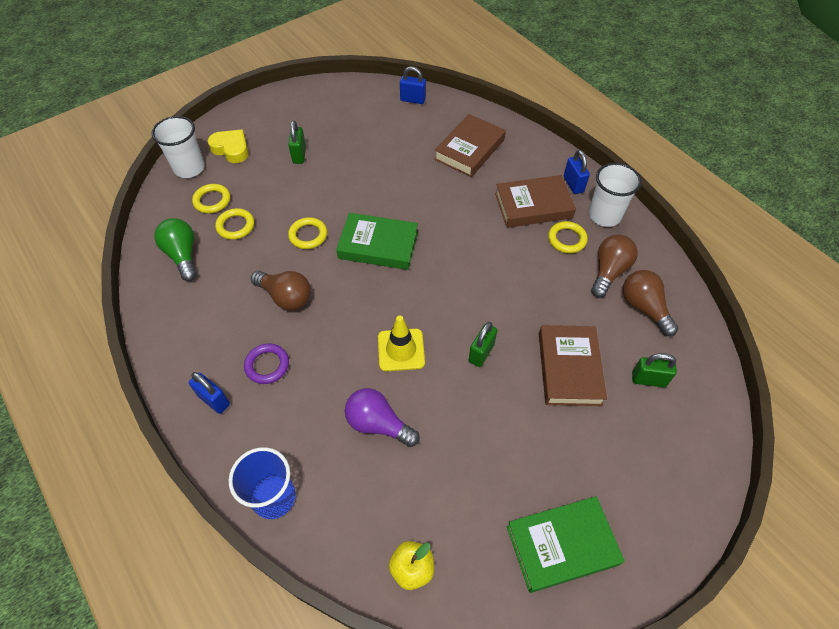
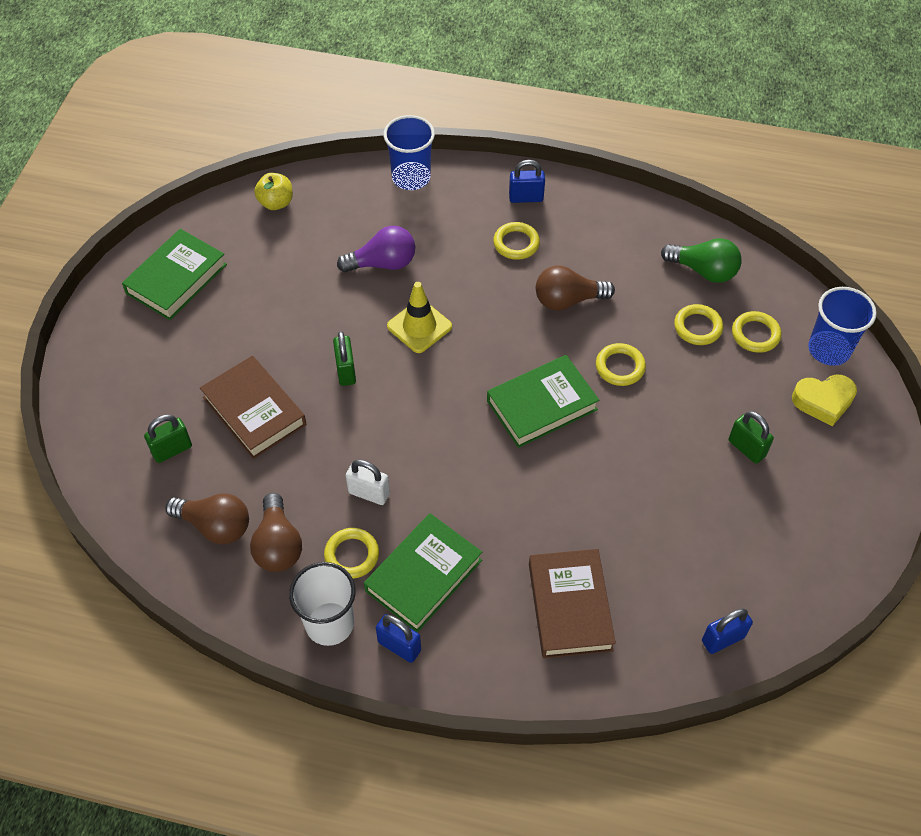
camera: 140 degrees right, 0 degrees up
white cup [152,116,205,178] -> blue cup [808,287,877,366]
purple ring [244,343,289,384] -> yellow ring [493,222,540,260]
brown book [495,175,576,228] -> green book [364,513,482,633]
none -> white padlock [346,460,390,505]

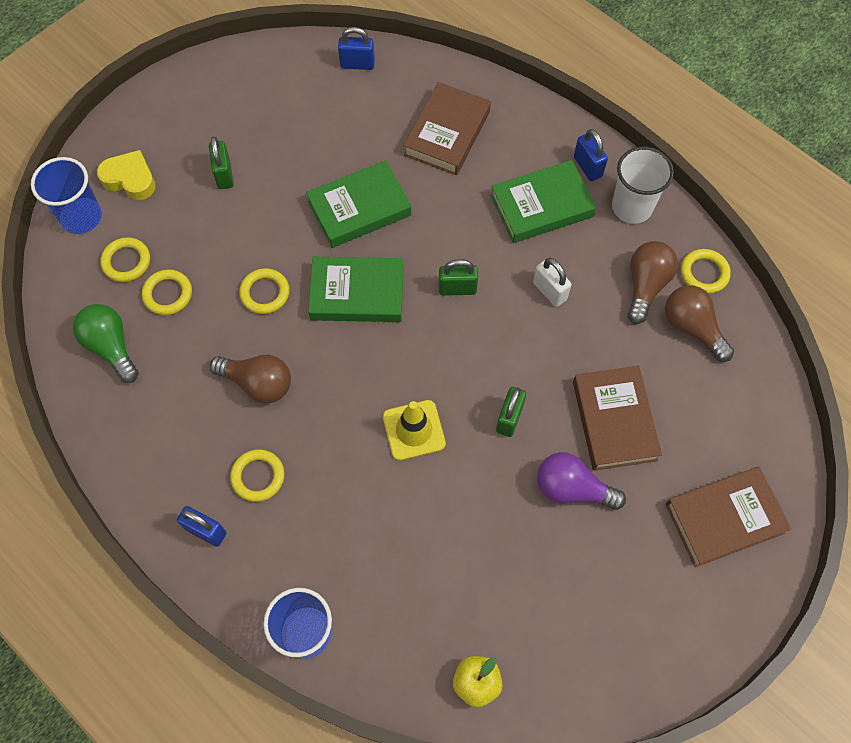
camera: 150 degrees left, 10 degrees up
green book [122,229,227,320] -> green book moved to [306,160,411,248]
green padlock [144,414,192,463] -> green padlock moved to [439,259,478,296]
yellow ring [324,528,379,579] -> yellow ring moved to [681,249,731,294]
purple light bulb [337,226,415,273] -> purple light bulb moved to [537,452,626,510]
none -> brown book [666,467,791,567]

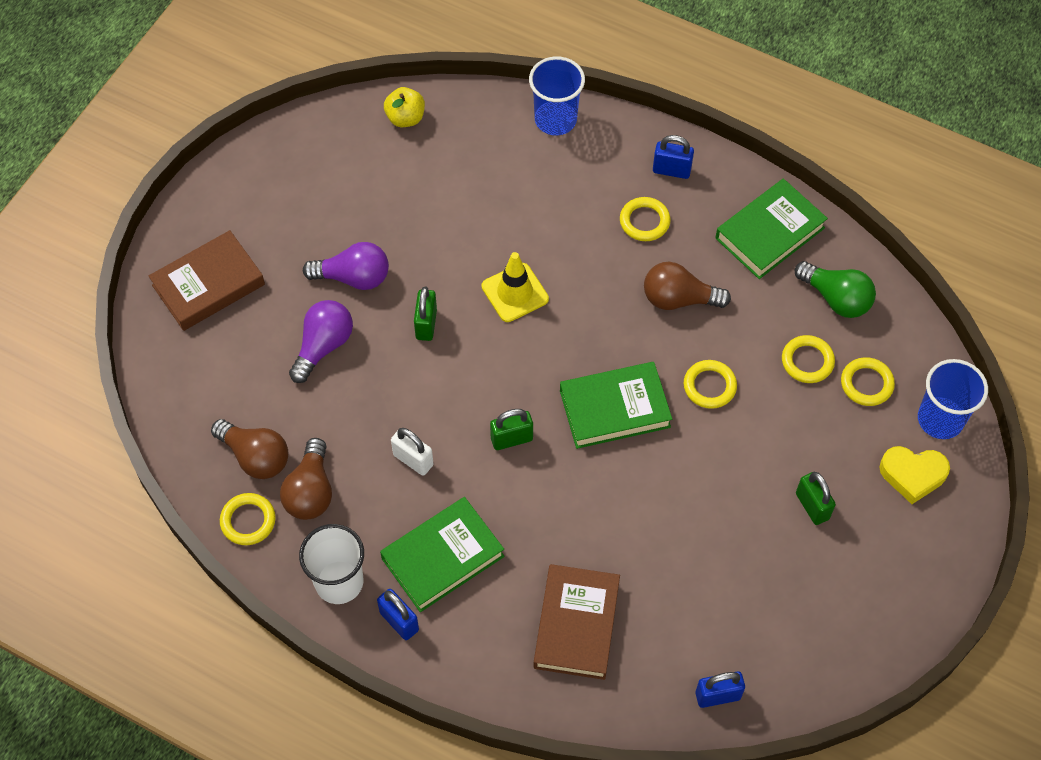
camera: 165 degrees right, 5 degrees down
green book [306,160,411,248] -> green book moved to [715,179,828,279]
brown book [573,366,662,471] -> purple light bulb [289,300,353,383]

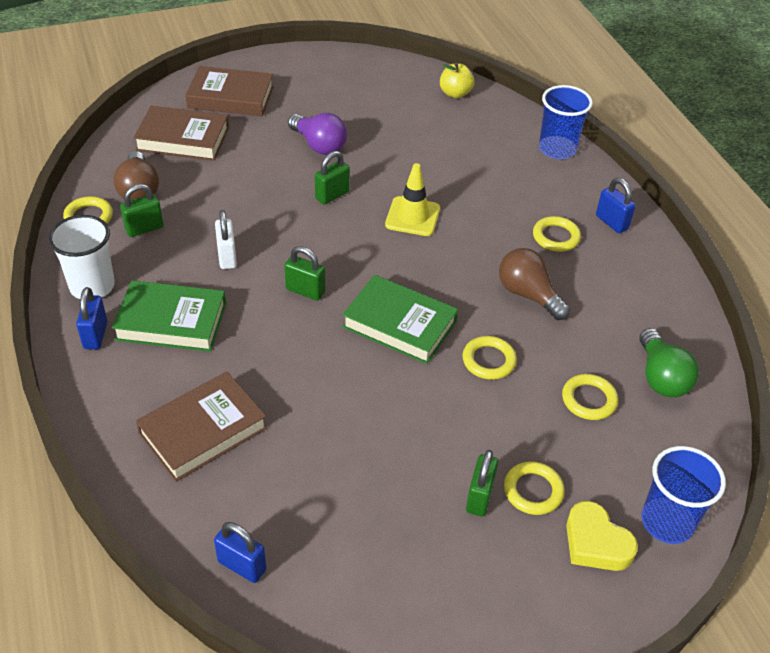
camera: 40 degrees right, 15 degrees down
brown light bulb [280,438,332,520] -> green padlock [120,184,163,237]
purple light bulb [289,300,353,383] -> none
green book [715,179,828,279] -> none
yellow ring [841,357,895,406] -> yellow ring moved to [504,462,565,515]
none -> brown book [133,106,229,161]

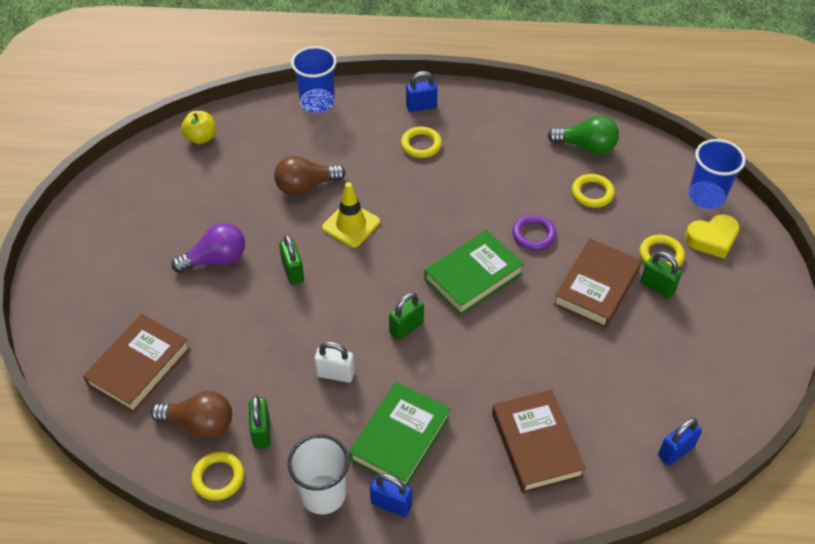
camera: 65 degrees left, 5 degrees up
brown book [185,66,274,116] -> brown book moved to [553,239,642,328]
yellow ring [463,336,517,380] -> purple ring [512,215,556,251]
brown light bulb [499,248,570,320] -> brown light bulb moved to [274,156,346,196]

